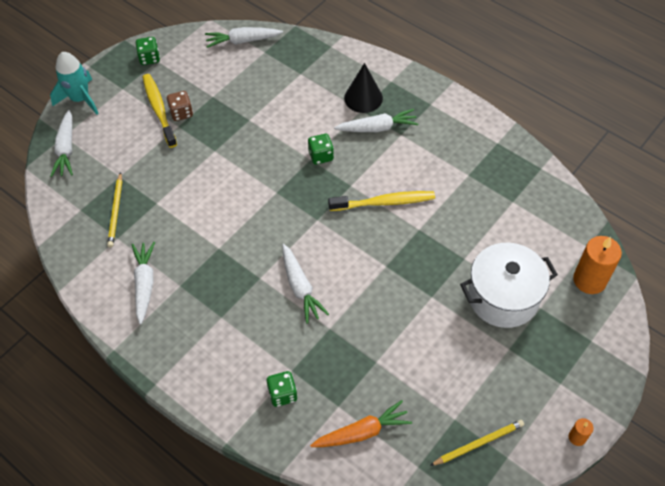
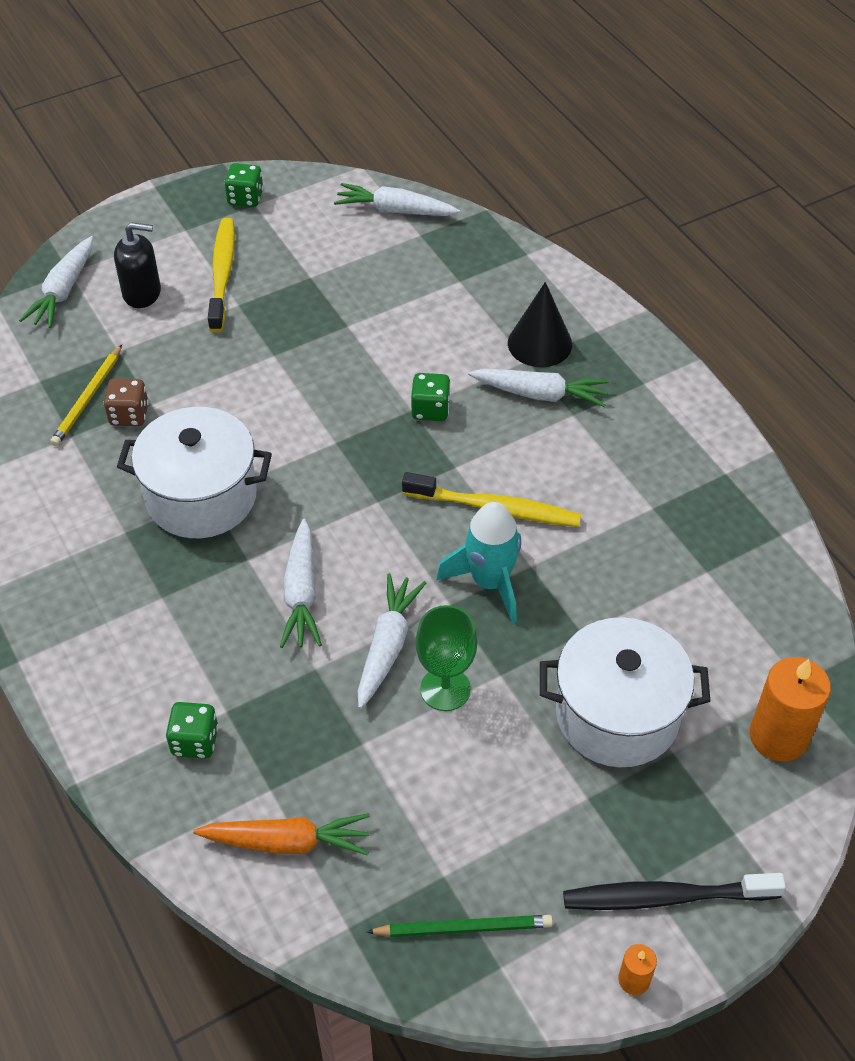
camera: 20 degrees right, 5 degrees down
turquoise rocket [50,52,99,114] -> turquoise rocket moved to [436,502,521,624]
white carrot [131,242,155,325] -> white carrot moved to [357,573,426,709]
brown dice [167,91,193,121] -> brown dice moved to [104,378,149,426]
yellow pencil [430,420,524,466] -> green pencil [367,915,553,937]
none -> black soap dispenser [114,222,161,308]
none -> white pot [117,407,272,538]
none -> green goblet [415,605,477,711]
none -> black toothbrush [563,873,786,910]

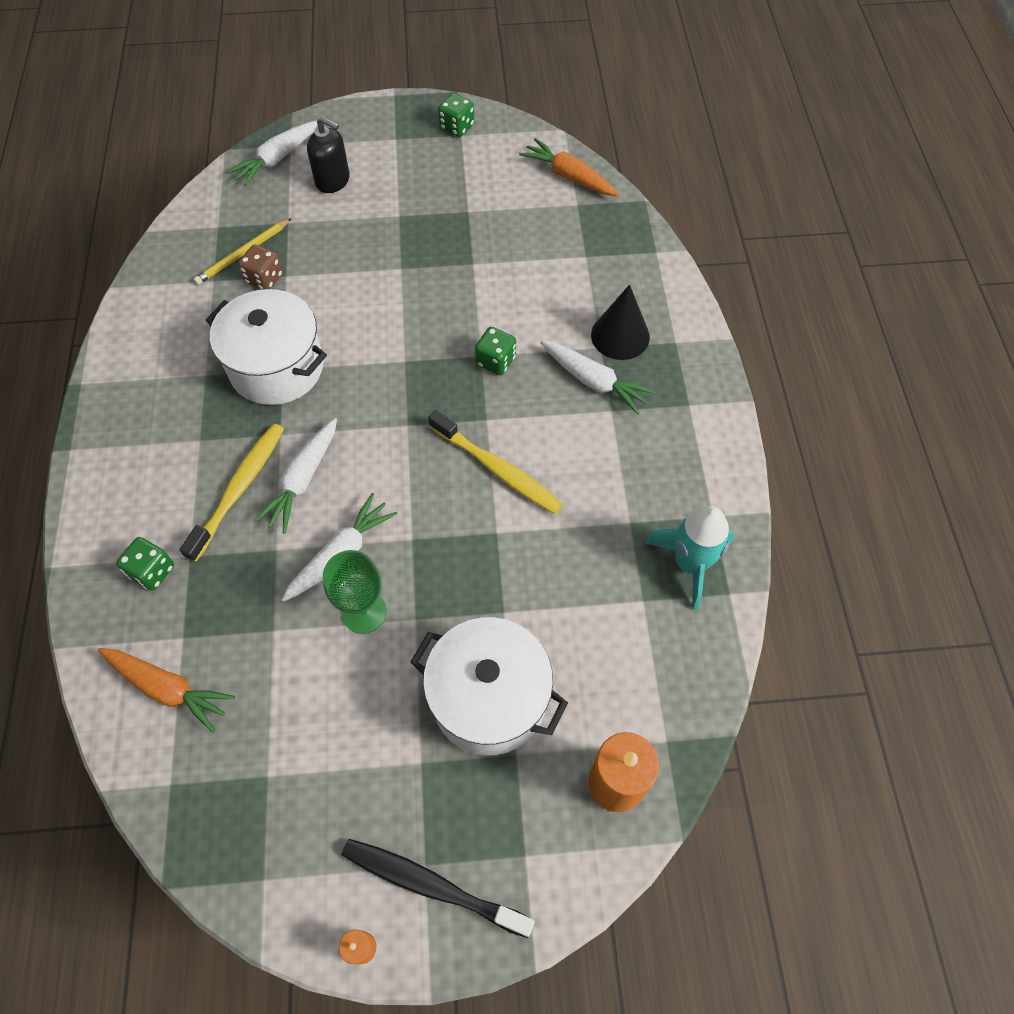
camera: 25 degrees right, 10 degrees up
yellow toothbrush [208,218,235,332] -> yellow toothbrush moved to [179,423,284,562]
white carrot [334,183,460,216] -> orange carrot [519,138,618,196]
green pencil [367,915,553,937] -> none
turquoise rocket [436,502,521,624] -> turquoise rocket moved to [645,506,734,610]

